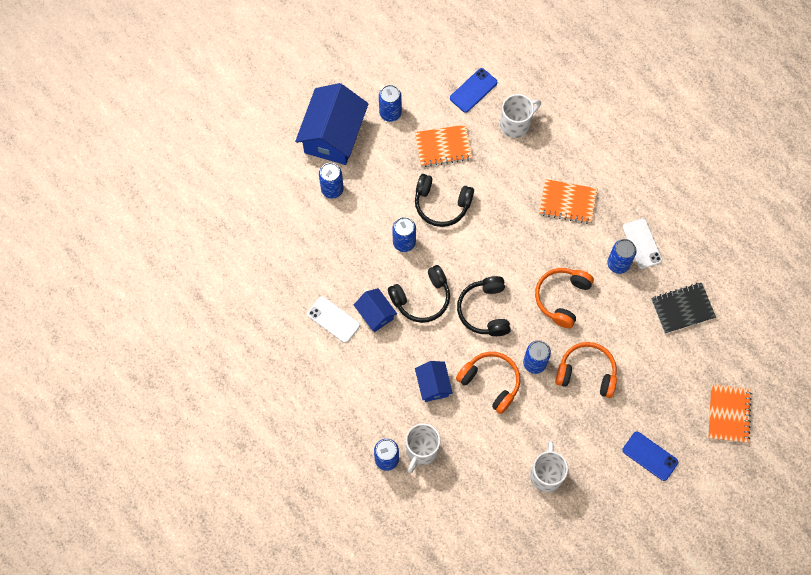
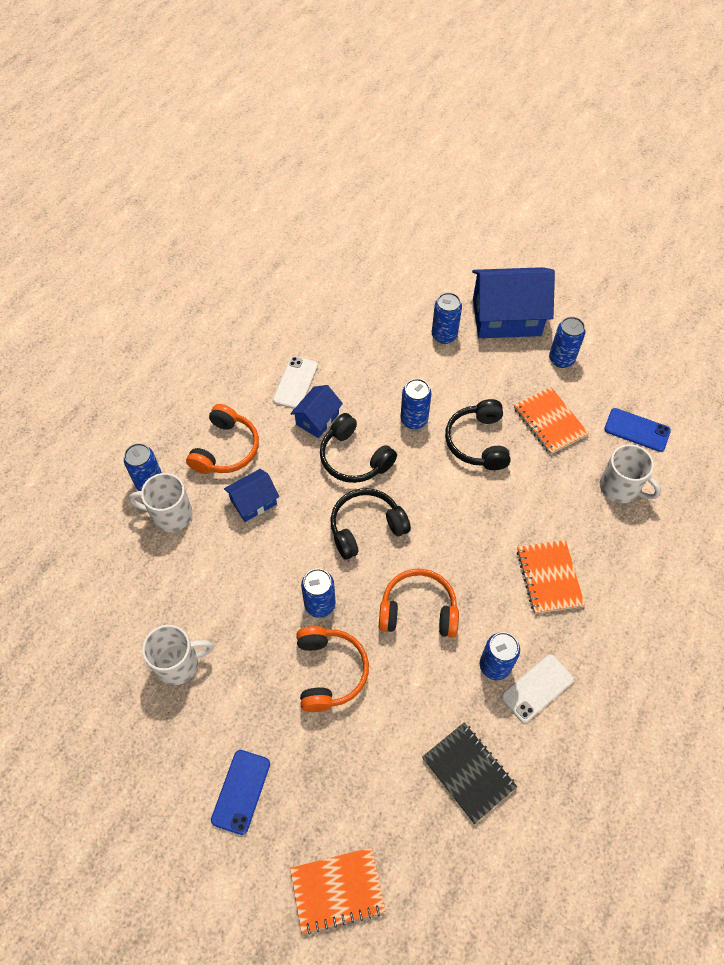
camera: 70 degrees right, 10 degrees down
orange headphones [456,352,520,414] -> orange headphones moved to [186,404,259,474]

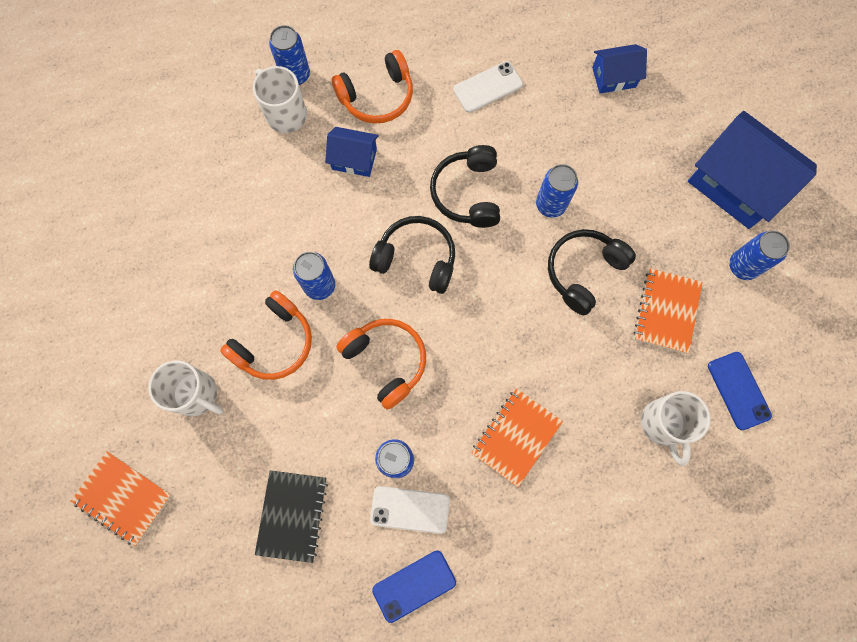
camera: 45 degrees right, 15 degrees up
white mug [142,625,214,685] -> white mug moved to [148,360,224,416]
blue phone [211,750,270,835] -> blue phone moved to [372,550,456,623]
blue house [290,385,343,438] -> blue house moved to [592,44,647,94]
blue can [432,292,462,344] -> none

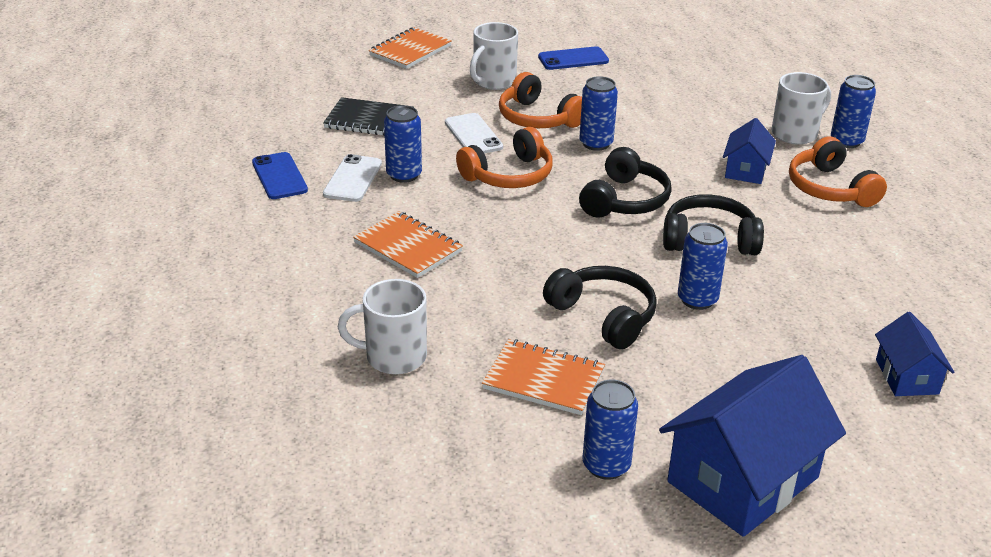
camera: 95 degrees right, 40 degrees down
white phone [453,61,523,113] -> white phone moved to [445,113,503,153]
blue phone [708,352,772,430] -> blue phone moved to [538,46,609,70]

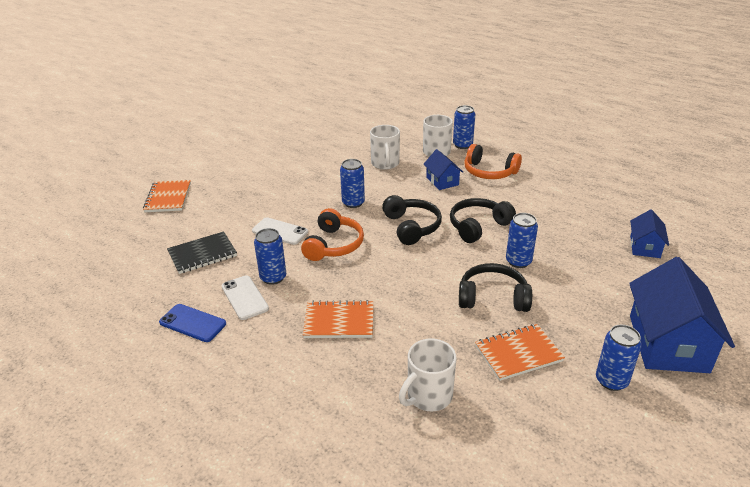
camera: 40 degrees left, 0 degrees up
white mug [470,22,518,90] -> white mug moved to [370,125,400,170]
orange headphones [499,72,582,128] -> none
blue phone [538,46,609,70] -> none
blue house [875,312,954,396] -> blue house turned 60 degrees clockwise [630,209,669,258]

